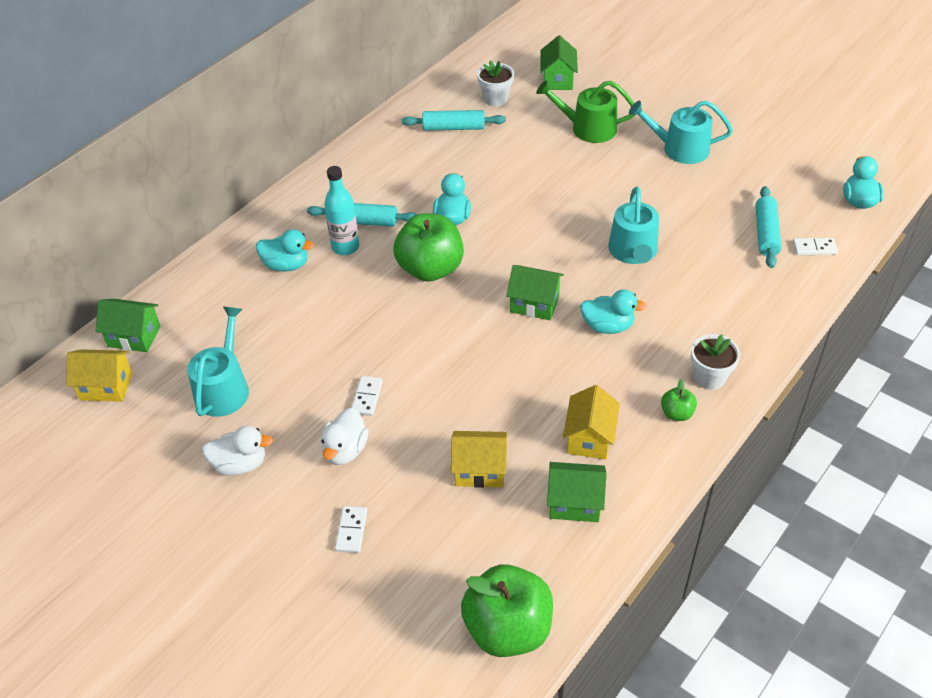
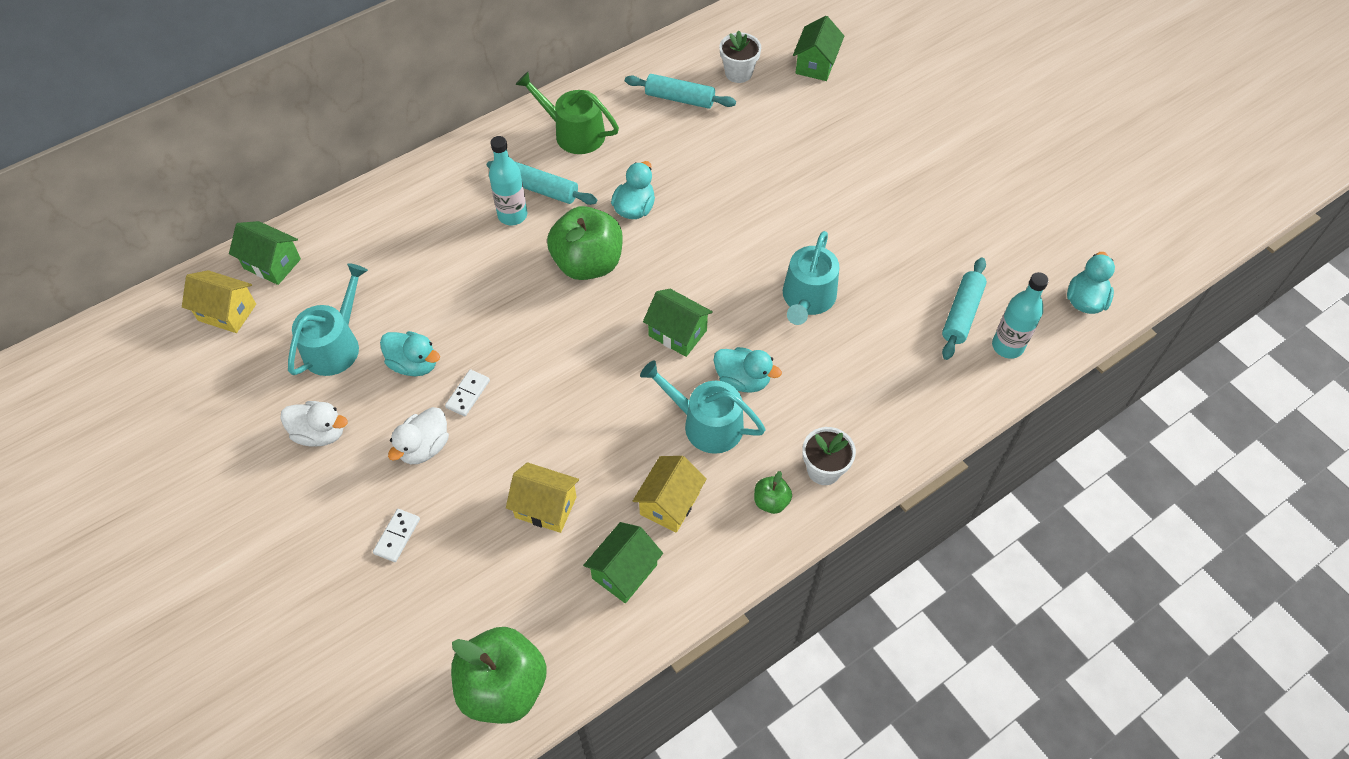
camera: 15 degrees right, 10 degrees up
turquoise duck [256,229,314,272] -> turquoise duck moved to [380,331,440,376]
green watering can [536,80,636,143] -> green watering can moved to [515,72,619,154]
green house [547,462,607,522] -> green house turned 75 degrees counterclockwise [583,522,663,603]
turquoise watering can [629,101,733,164] -> turquoise watering can moved to [640,360,766,454]
white domino [793,238,838,255] -> turquoise bottle [992,272,1049,359]

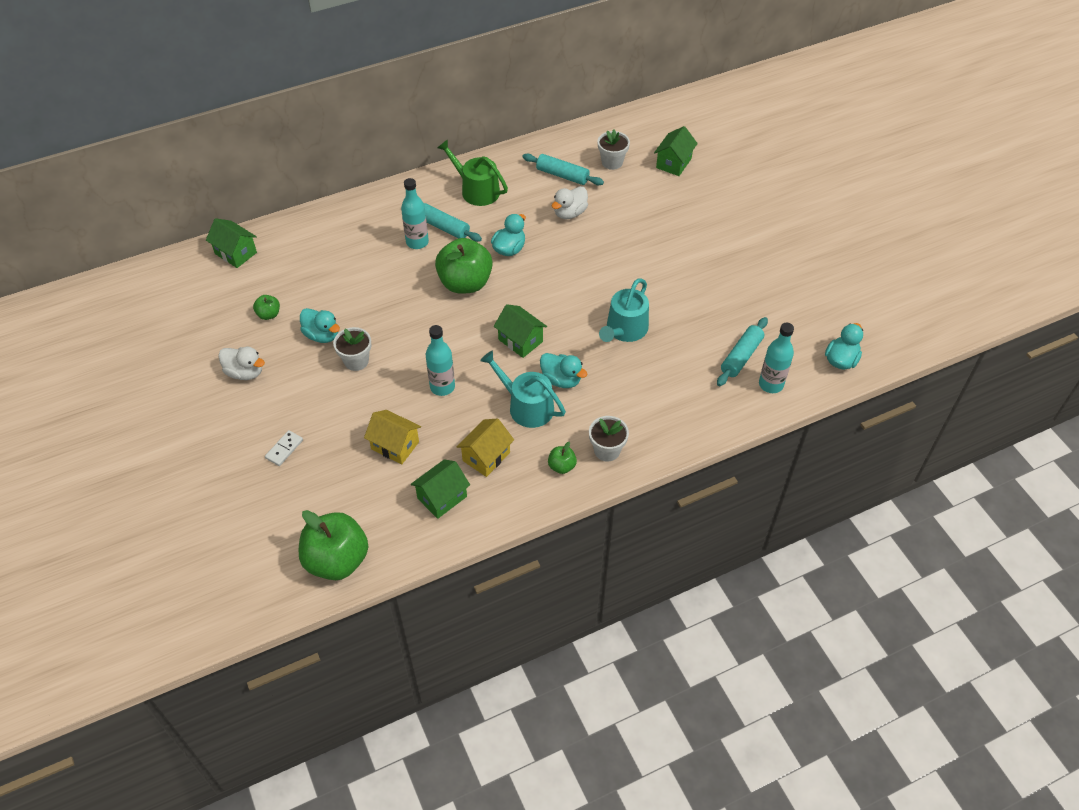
camera: 10 degrees right, 5 degrees down
yellow house [182,270,256,333] -> none
turquoise watering can [288,263,368,376] -> green apple [253,295,280,320]
white duck [388,407,449,464] -> white duck moved to [552,186,588,219]
white domino [445,370,490,416] -> white flower pot [333,327,372,371]
none -> turquoise bottle [426,325,455,396]

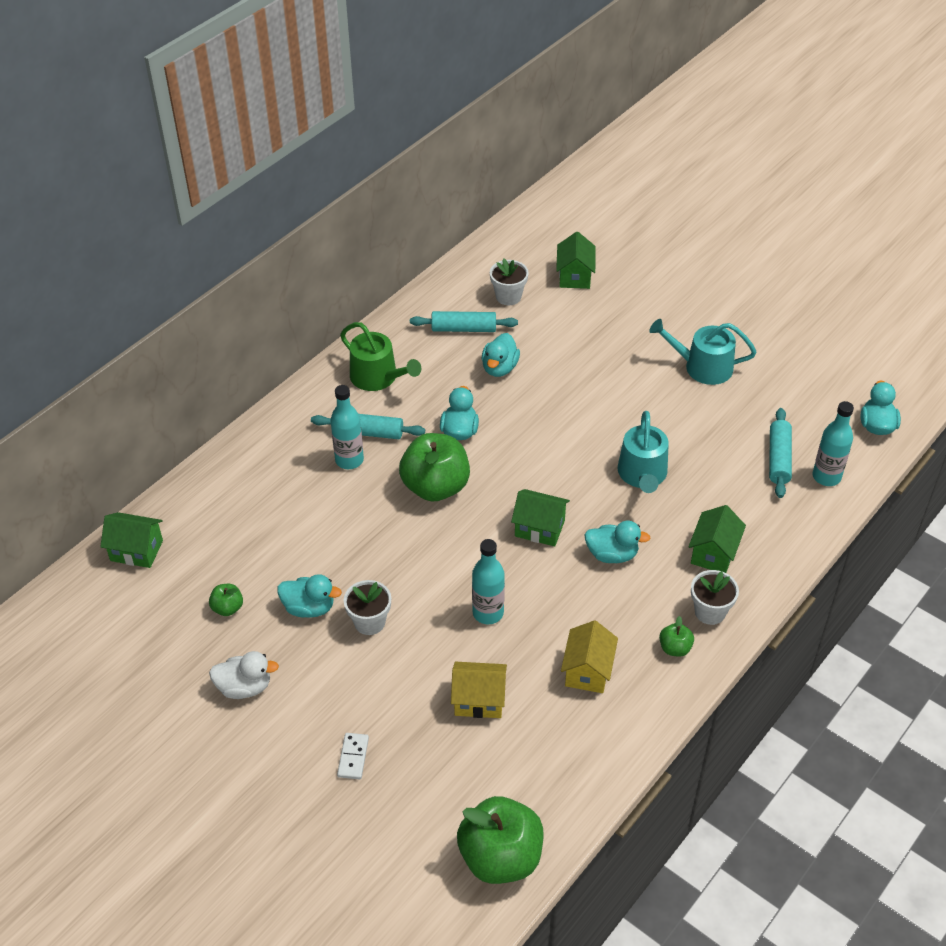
camera: 25 degrees left, 5 degrees down
green house [411,459,470,519] -> green house moved to [688,505,746,573]
green watering can [437,139,508,206] -> green watering can turned 150 degrees counterclockwise [340,322,421,391]
turquoise watering can [480,351,566,428] -> turquoise watering can moved to [649,319,757,385]
white duck [552,186,588,219] -> turquoise duck [482,333,520,377]

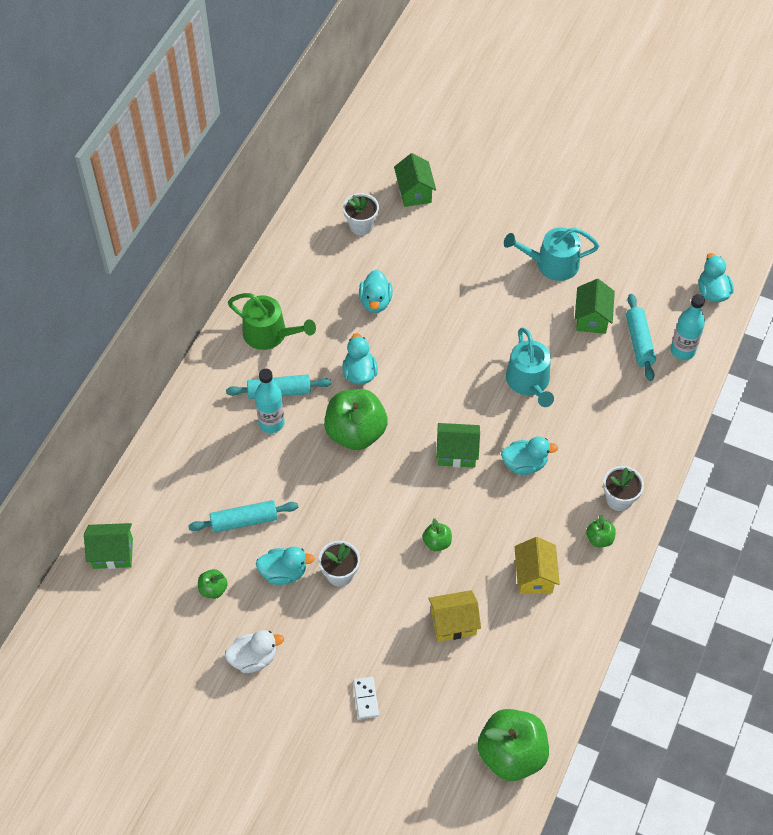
camera: 15 degrees left, 10 degrees up
turquoise rolling pin [410,311,518,332] -> turquoise rolling pin moved to [188,500,298,533]
turquoise bottle [472,539,505,624] -> green apple [423,518,452,551]
green house [688,505,746,573] -> green house moved to [575,279,615,334]

